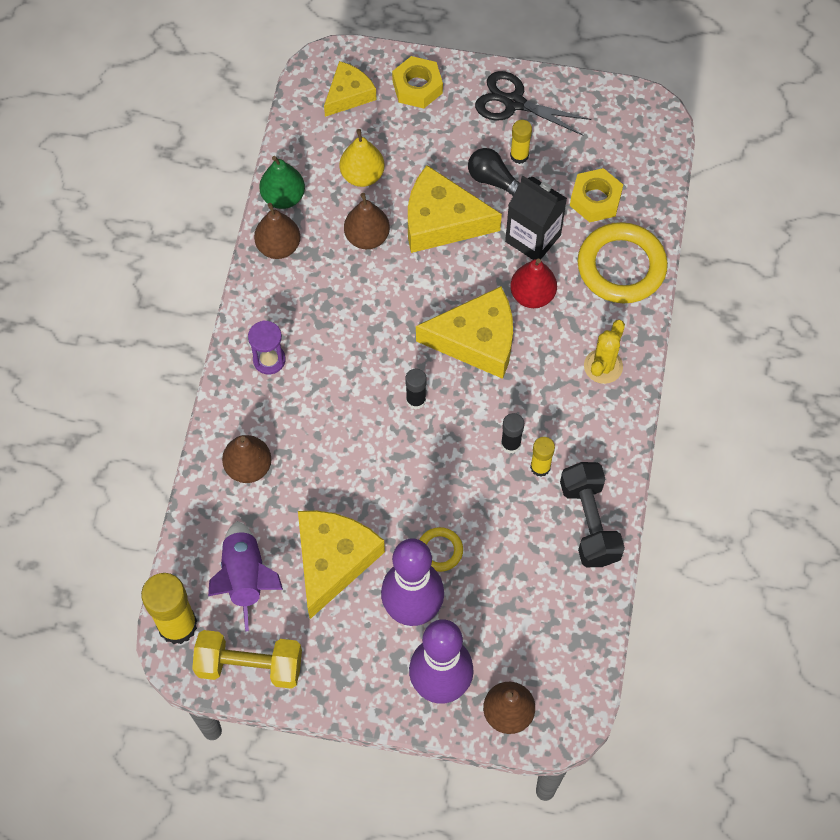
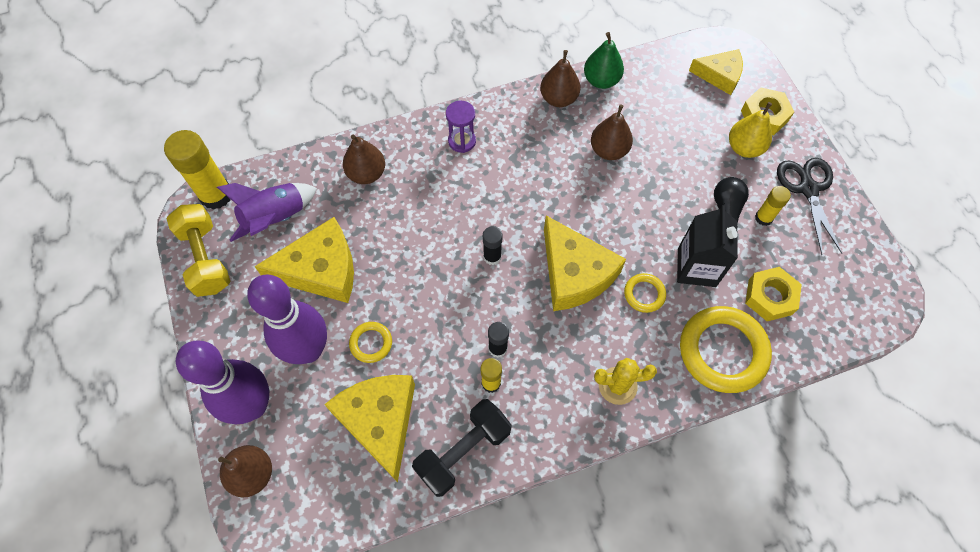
camera: 60 degrees right, 0 degrees up
yellow pear [340,129,385,187] -> yellow pear moved to [729,102,772,158]
yellow cheese [408,165,502,253] -> yellow cheese moved to [324,375,415,482]
red pear [510,259,557,308] -> yellow ring [624,273,666,313]

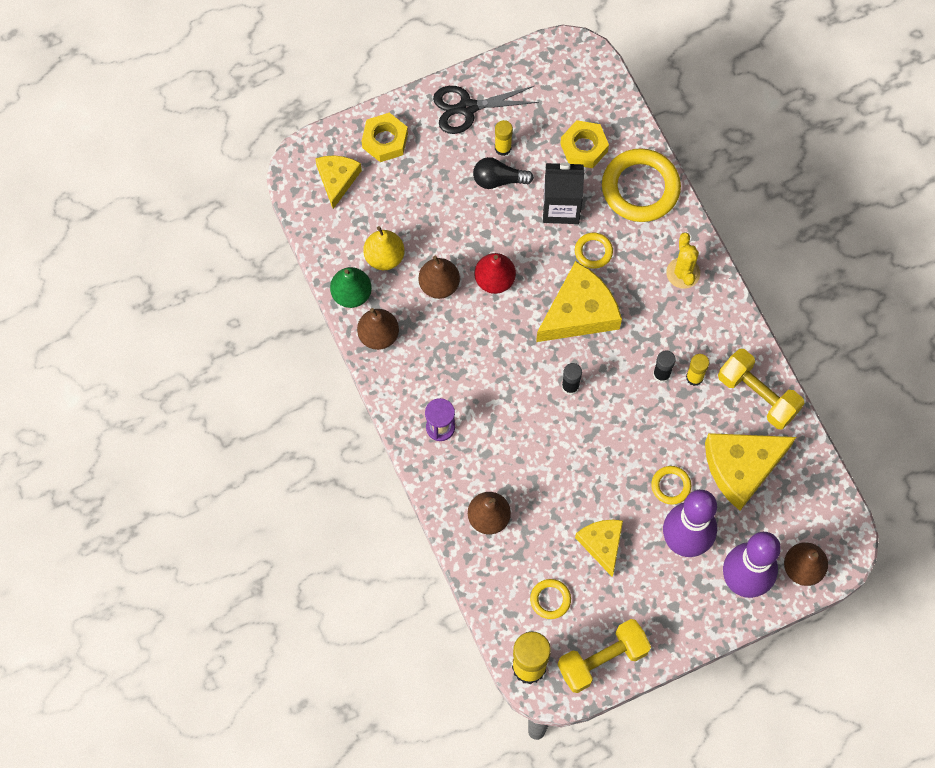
camera: 95 degrees left, 5 degrees up
purple rocket [217,183,317,242] -> yellow ring [530,579,571,619]
yellow cheese [255,217,354,303] -> yellow cheese [575,520,623,577], size x0.62
black dumbbell [412,399,512,497] -> yellow dumbbell [718,349,804,429]
yellow pear [729,102,772,158] -> yellow pear moved to [363,226,405,270]
none -> red pear [475,253,516,294]

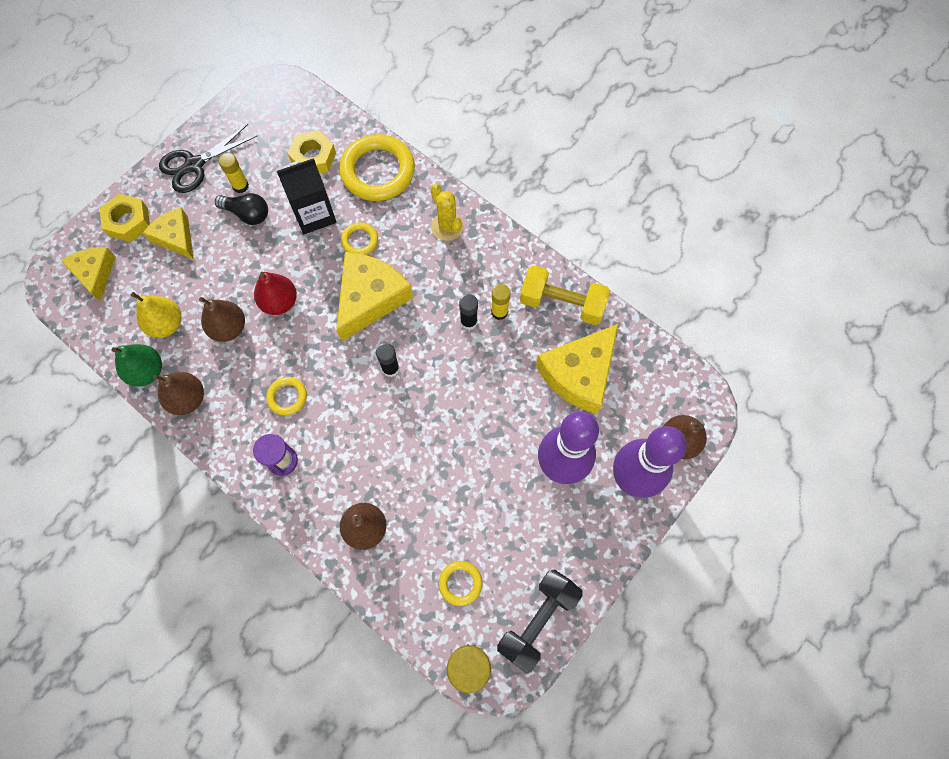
camera: 25 degrees left, 0 degrees up
black light bulb [473,157,534,189] -> black light bulb turned 135 degrees counterclockwise [215,193,268,225]
yellow dumbbell [558,619,651,693] -> black dumbbell [497,569,583,674]
yellow cheese [575,520,623,577] -> yellow cheese moved to [143,207,194,259]
yellow ring [651,466,691,505] -> yellow ring moved to [266,377,307,415]

